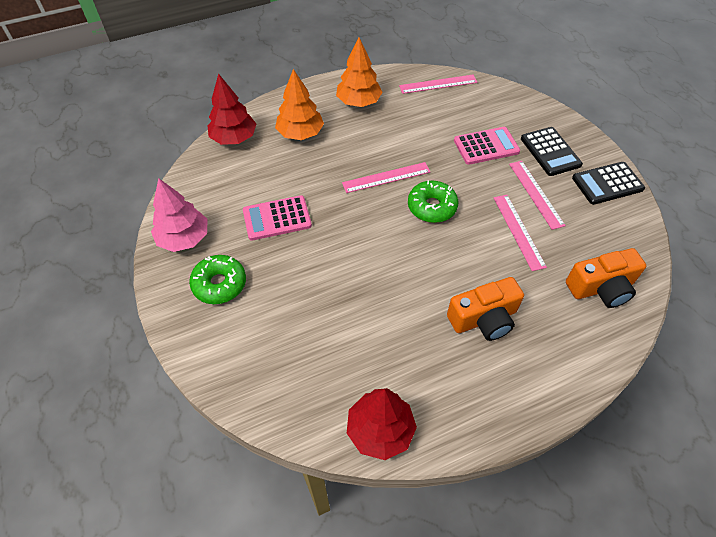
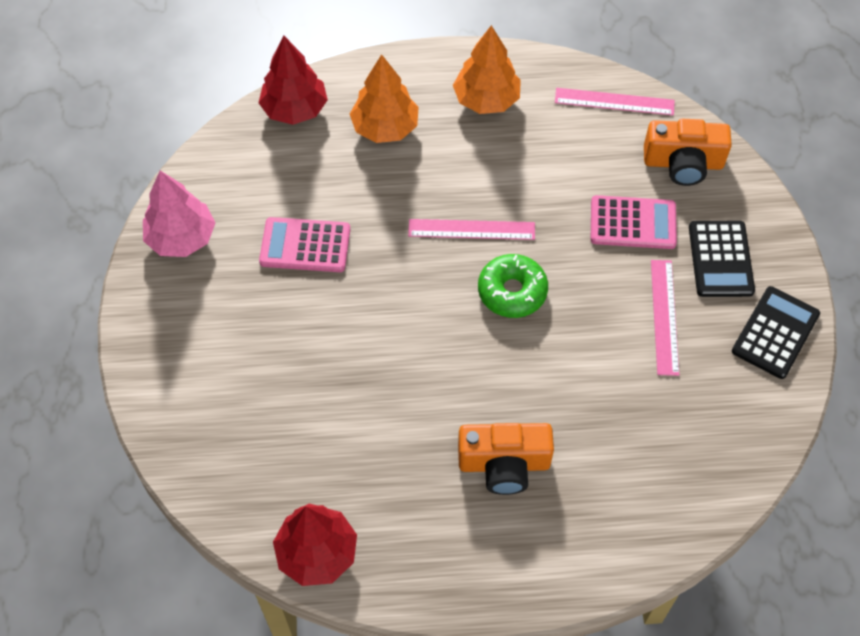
camera: 20 degrees right, 5 degrees up
green donut [189,255,246,304] -> none
pink ruler [494,195,547,271] -> none
orange camera [566,248,646,308] -> orange camera moved to [644,119,732,186]
black calculator [572,162,645,205] -> black calculator turned 120 degrees clockwise [732,286,820,379]

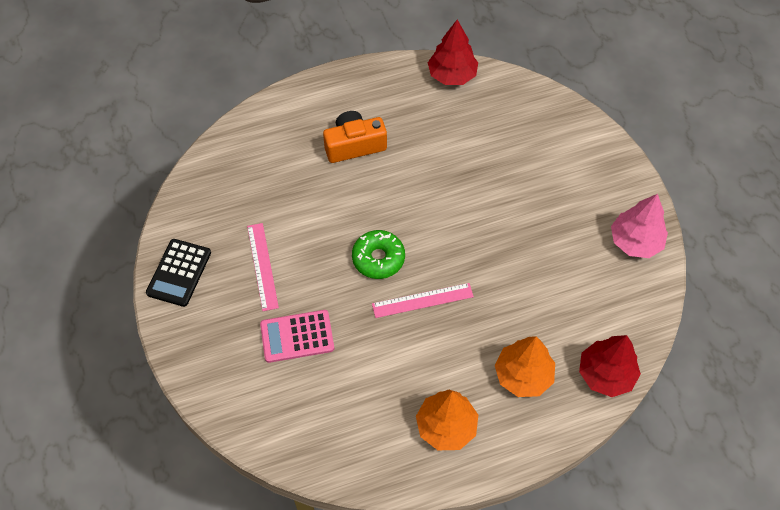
camera: 165 degrees right, 0 degrees up
pink calculator [259,217,350,272] -> none
pink ruler [555,88,675,116] -> none
orange camera [644,119,732,186] -> none
black calculator [689,221,755,297] -> none

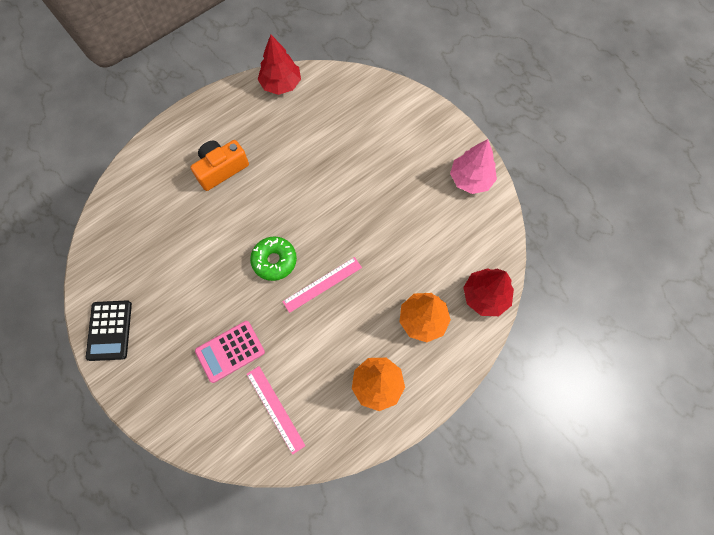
camera: 20 degrees left, 10 degrees up
pink ruler [247,223,279,311] -> pink ruler moved to [247,366,306,455]

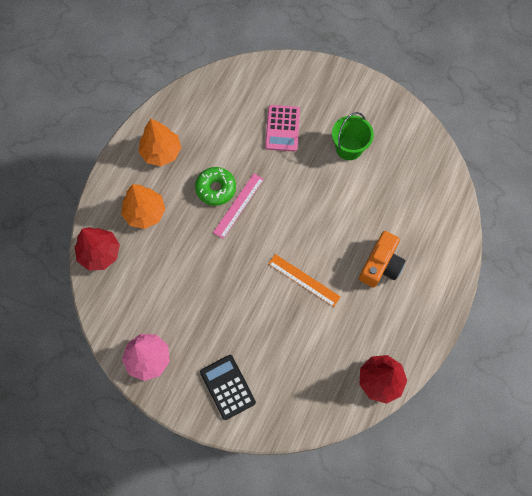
camera: 155 degrees right, 0 degrees up
black calculator [86,300,132,361] -> black calculator moved to [200,355,256,420]
pink calculator [195,321,265,383] -> pink calculator turned 150 degrees clockwise [265,105,300,152]
pink ruler [247,366,306,455] -> none
green donut [250,237,297,281] -> green donut moved to [195,167,236,206]
none -> orange ruler [268,254,341,307]
none -> green bucket [332,112,374,160]

